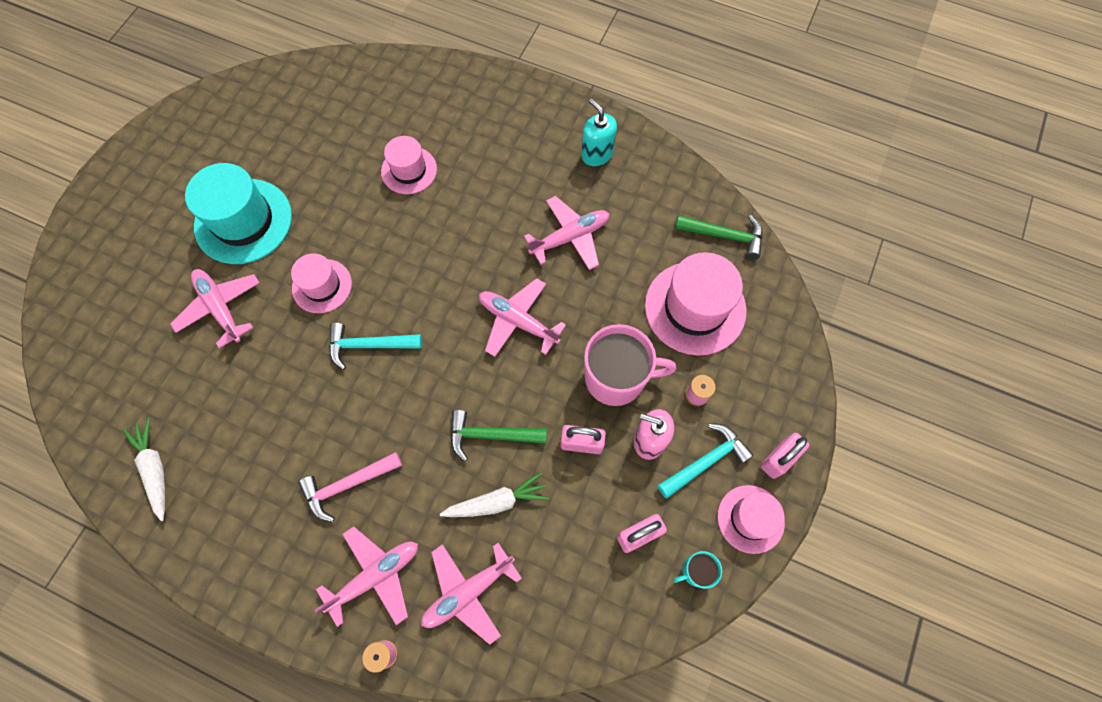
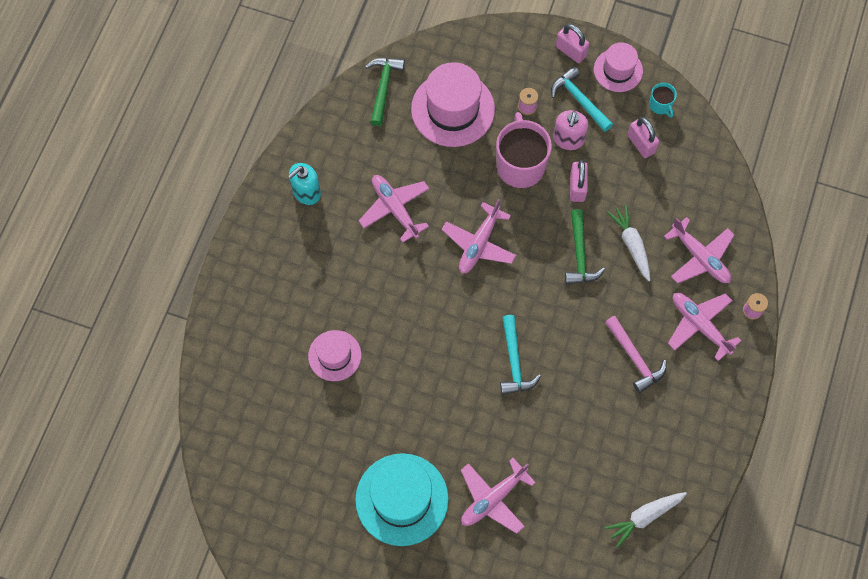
camera: 95 degrees left, 0 degrees up
pink hat [291,253,352,313] -> none

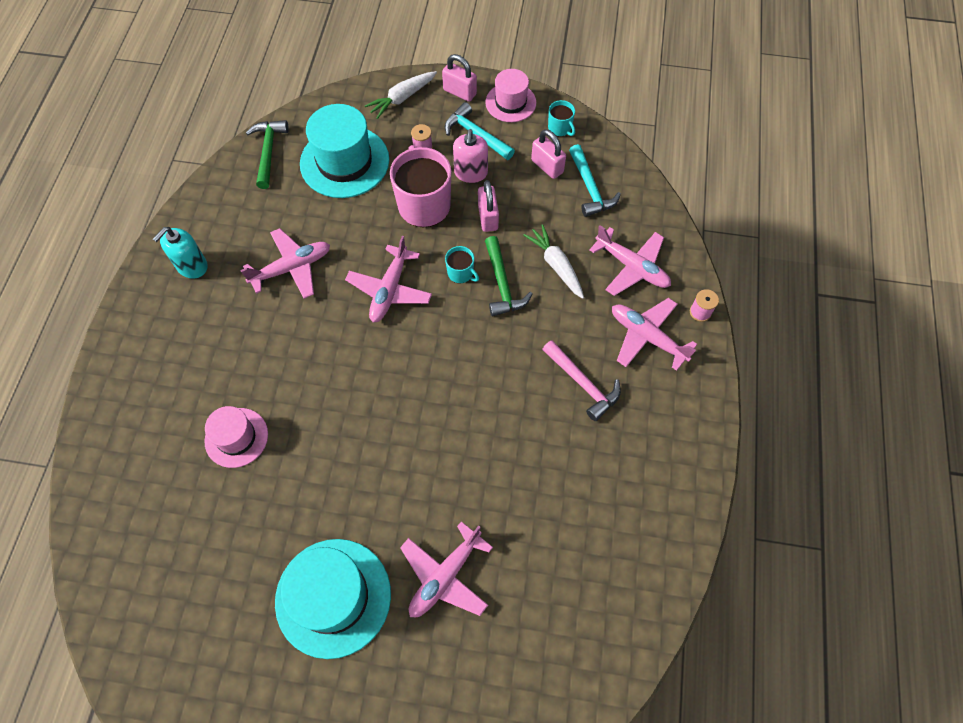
camera: 10 degrees left, 5 degrees down
pink plane [359,175,430,243] -> pink plane turned 105 degrees clockwise [240,228,330,299]
pink hat [411,62,495,147] -> turquoise hat [300,104,389,198]
turquoise hammer [500,315,541,395] -> turquoise hammer moved to [569,144,621,217]
white carrot [604,492,687,548] -> white carrot moved to [365,71,437,119]
none -> turquoise mug [445,246,479,283]

